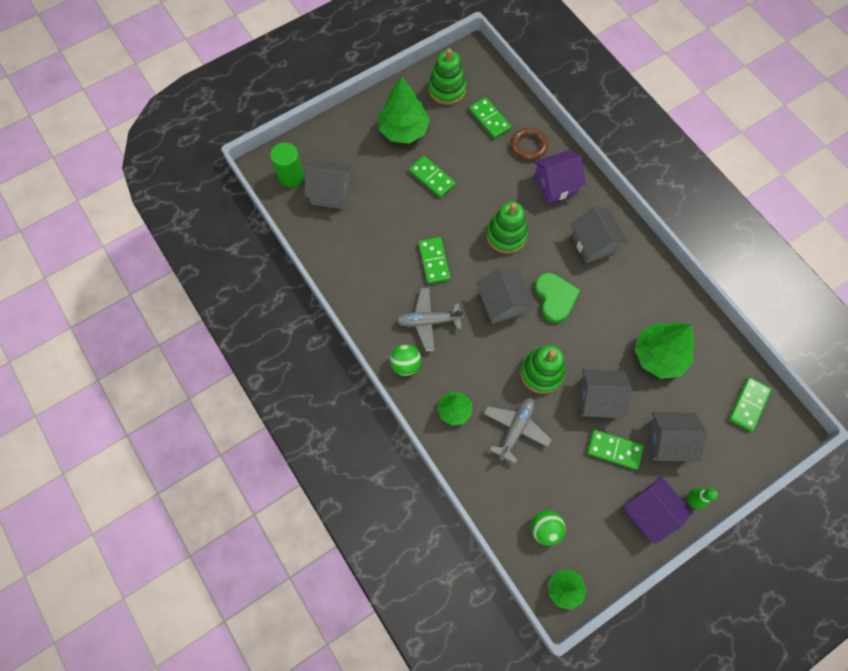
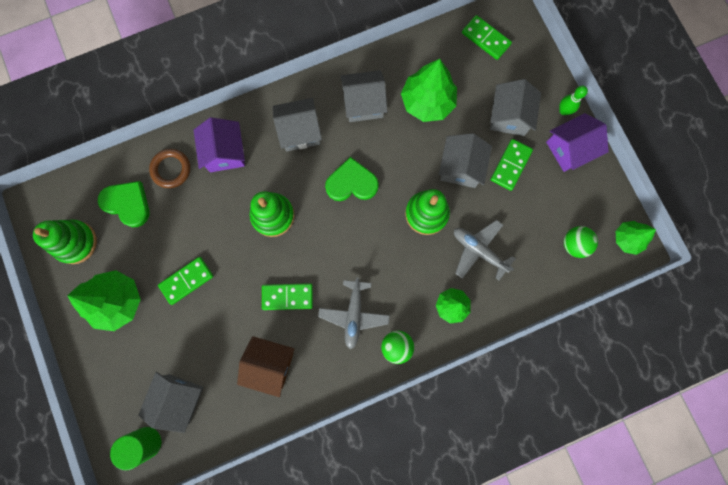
camera: 80 degrees left, 10 degrees up
green domino [469,97,511,139] -> green heart [98,181,149,227]
grey house [476,268,533,324] -> grey house moved to [341,70,387,122]
none -> brown house [237,336,294,397]

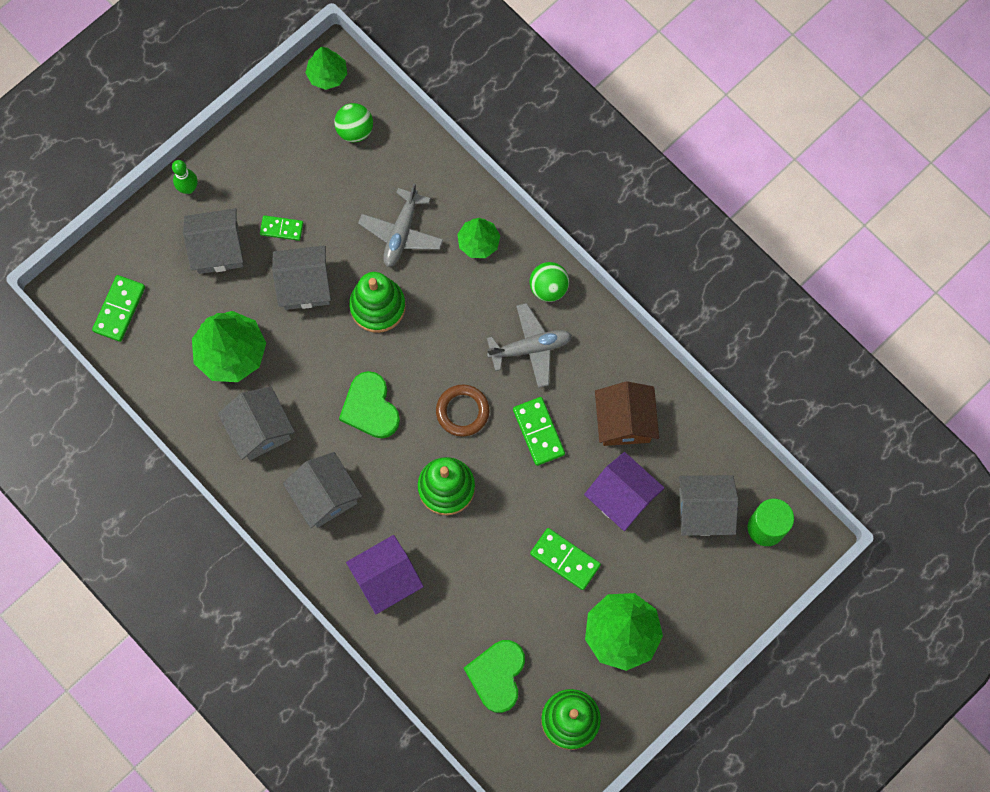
camera: 110 degrees left, 5 degrees down
brown ring [149,149,190,188] -> brown ring moved to [436,384,490,437]
green domino [491,139,533,191] -> green domino [260,215,303,241], size x0.66
purple house [546,113,609,172] -> purple house moved to [584,452,664,531]

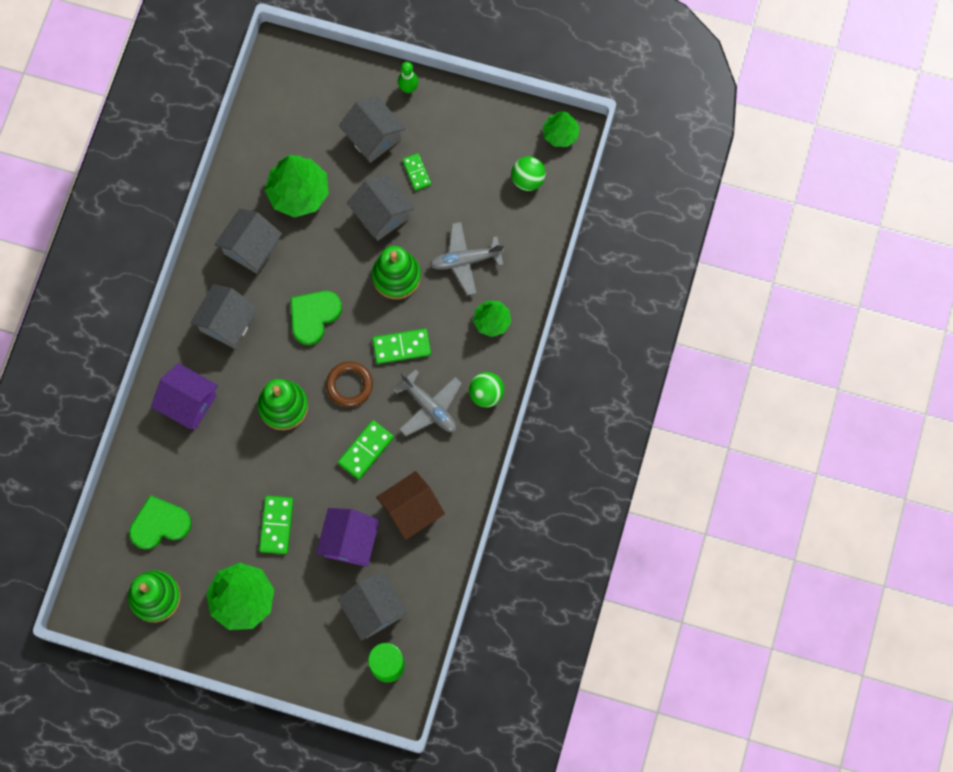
camera: 60 degrees right, 0 degrees up
green domino [92,275,145,342] -> green domino moved to [372,328,431,364]

